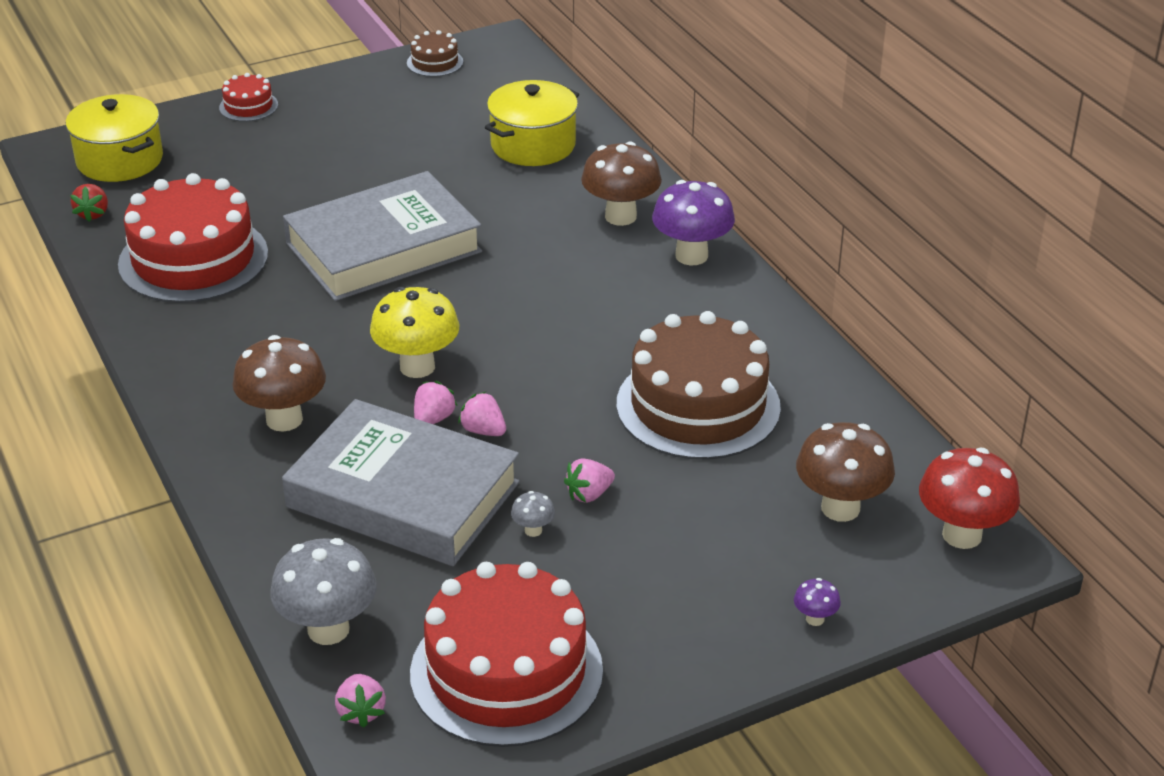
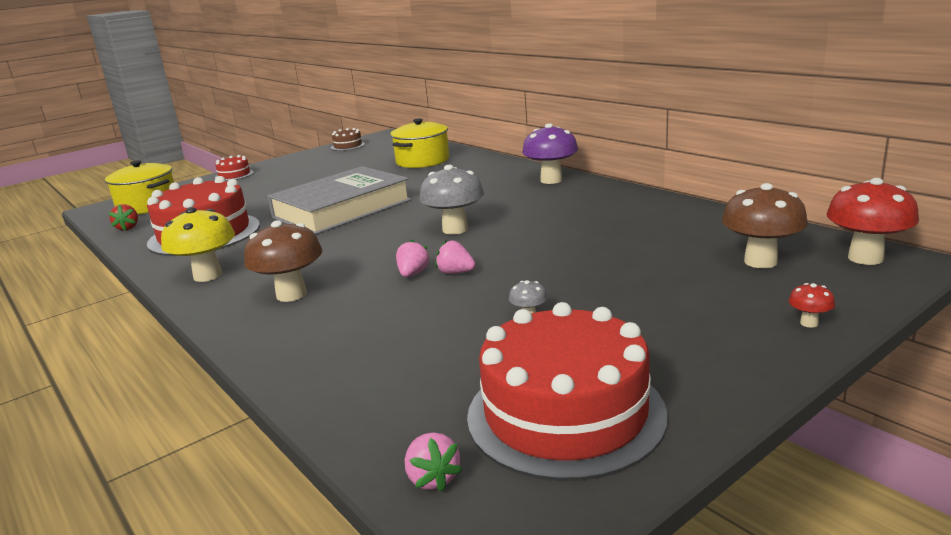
camera: 10 degrees left, 15 degrees down
grey mushroom [270,538,377,645] -> grey mushroom moved to [419,165,484,235]
grey book [282,399,520,566] -> none
yellow mushroom [370,287,459,378] -> yellow mushroom moved to [161,207,235,282]
pink strawberry [564,458,615,503] -> none
brown mushroom [581,142,662,226] -> none
brown cake [617,311,781,460] -> none
purple mushroom [794,578,841,626] -> red mushroom [789,283,835,328]

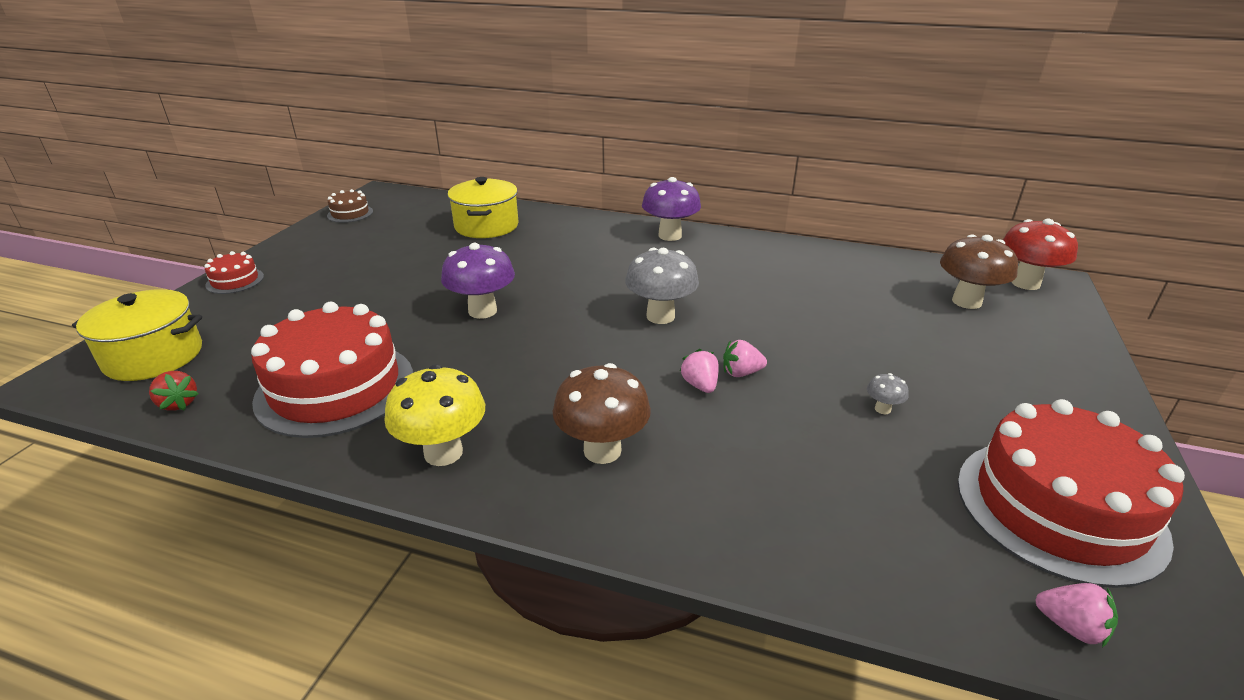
camera: 35 degrees left, 10 degrees up
grey book [267,166,411,235] -> purple mushroom [441,243,515,319]
red mushroom [789,283,835,328] -> none

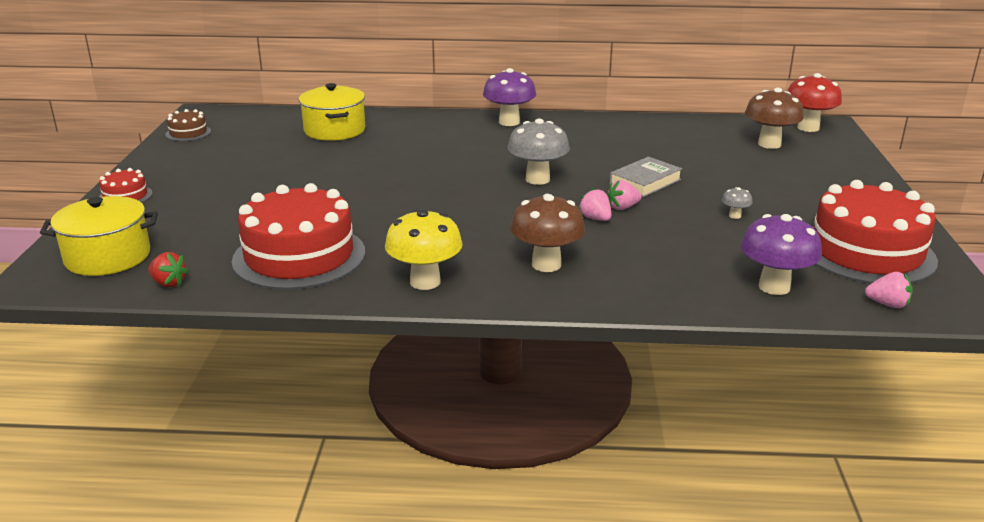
camera: 15 degrees left, 5 degrees down
purple mushroom [441,243,515,319] -> purple mushroom moved to [741,214,822,295]
none -> grey book [610,157,682,197]

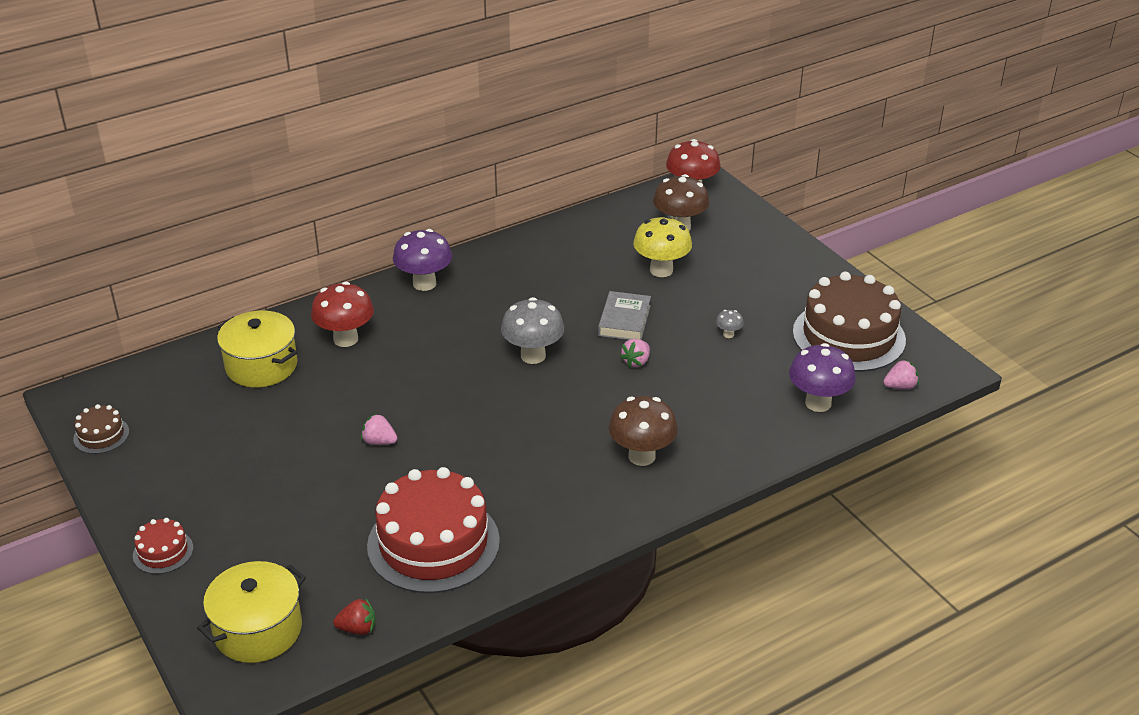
camera: 35 degrees left, 10 degrees up
yellow mushroom [385,209,463,290] -> yellow mushroom moved to [633,216,692,277]
pink strawberry [579,188,611,221] -> pink strawberry moved to [361,413,397,445]
red cake [813,180,938,284] -> brown cake [793,272,906,372]
none -> red mushroom [311,282,374,347]

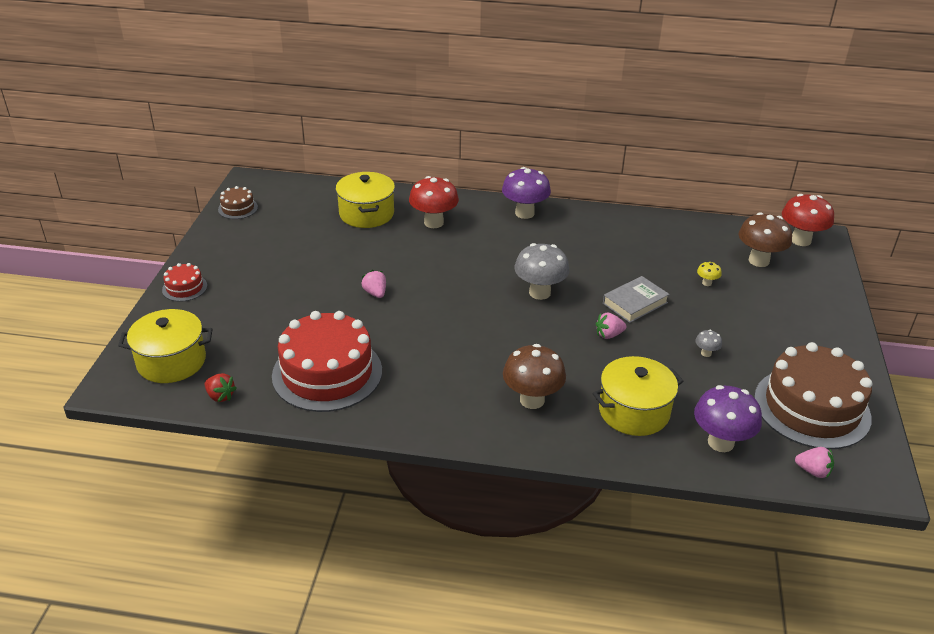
camera: 40 degrees right, 0 degrees up
yellow mushroom [633,216,692,277] -> yellow mushroom [697,261,722,286], size x0.45
none -> yellow pot [593,356,683,436]

